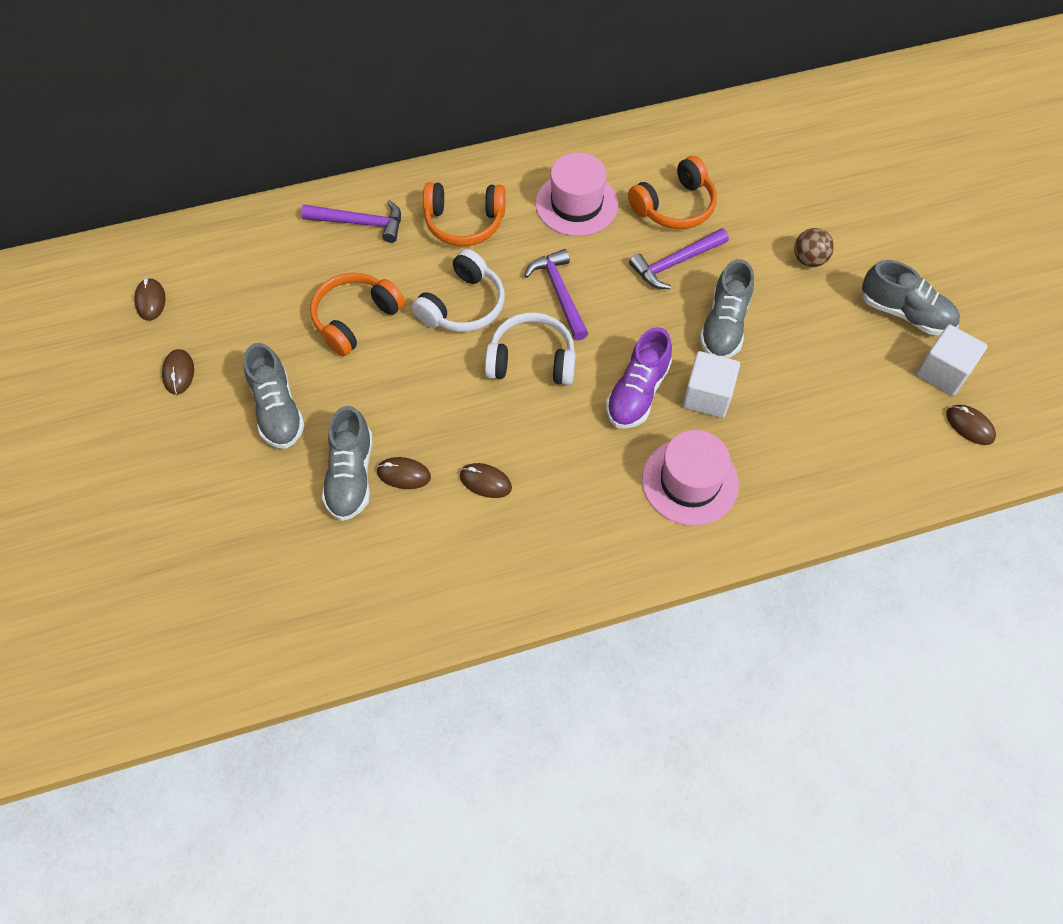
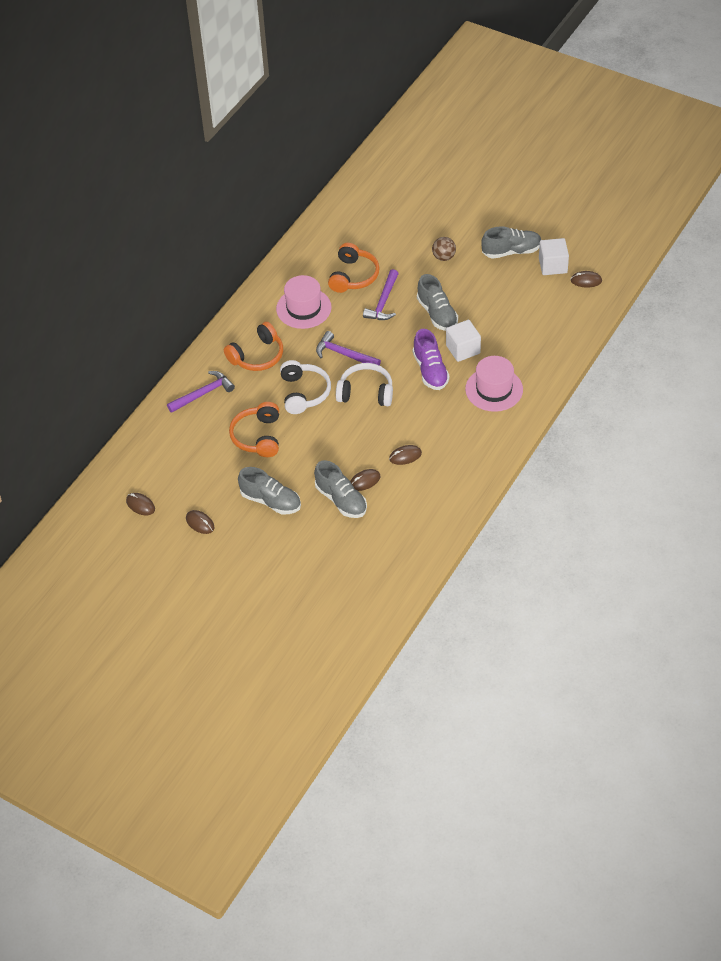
camera: 40 degrees left, 10 degrees down
white headphones [485,313,576,385] -> white headphones turned 45 degrees clockwise [336,363,393,406]

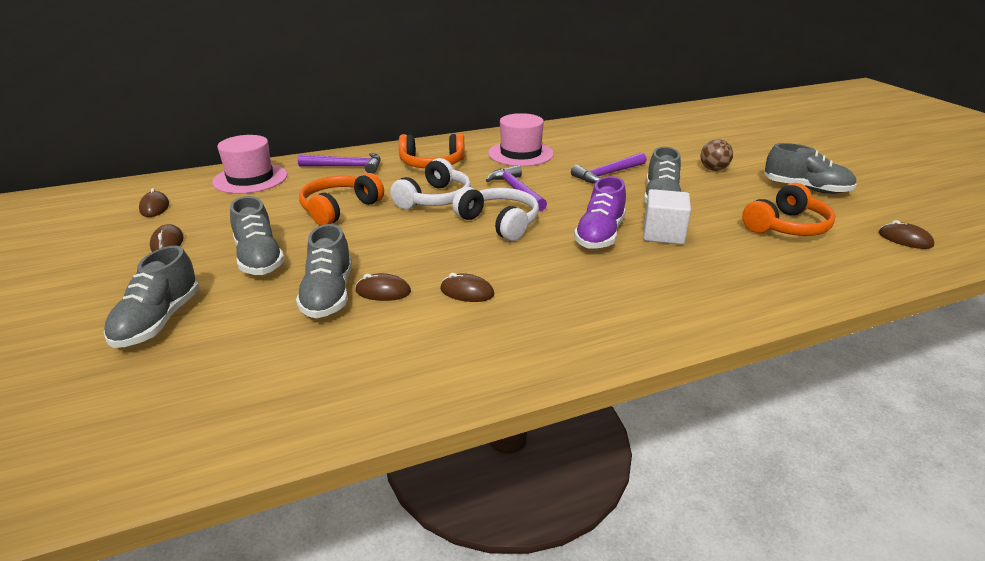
camera: 35 degrees right, 20 degrees down
orange headphones [328,243,380,293] -> orange headphones moved to [742,183,835,236]
pink hat [465,356,523,412] -> pink hat moved to [212,135,287,194]
white cube [539,238,569,275] -> none
none -> grey shoe [104,246,200,348]

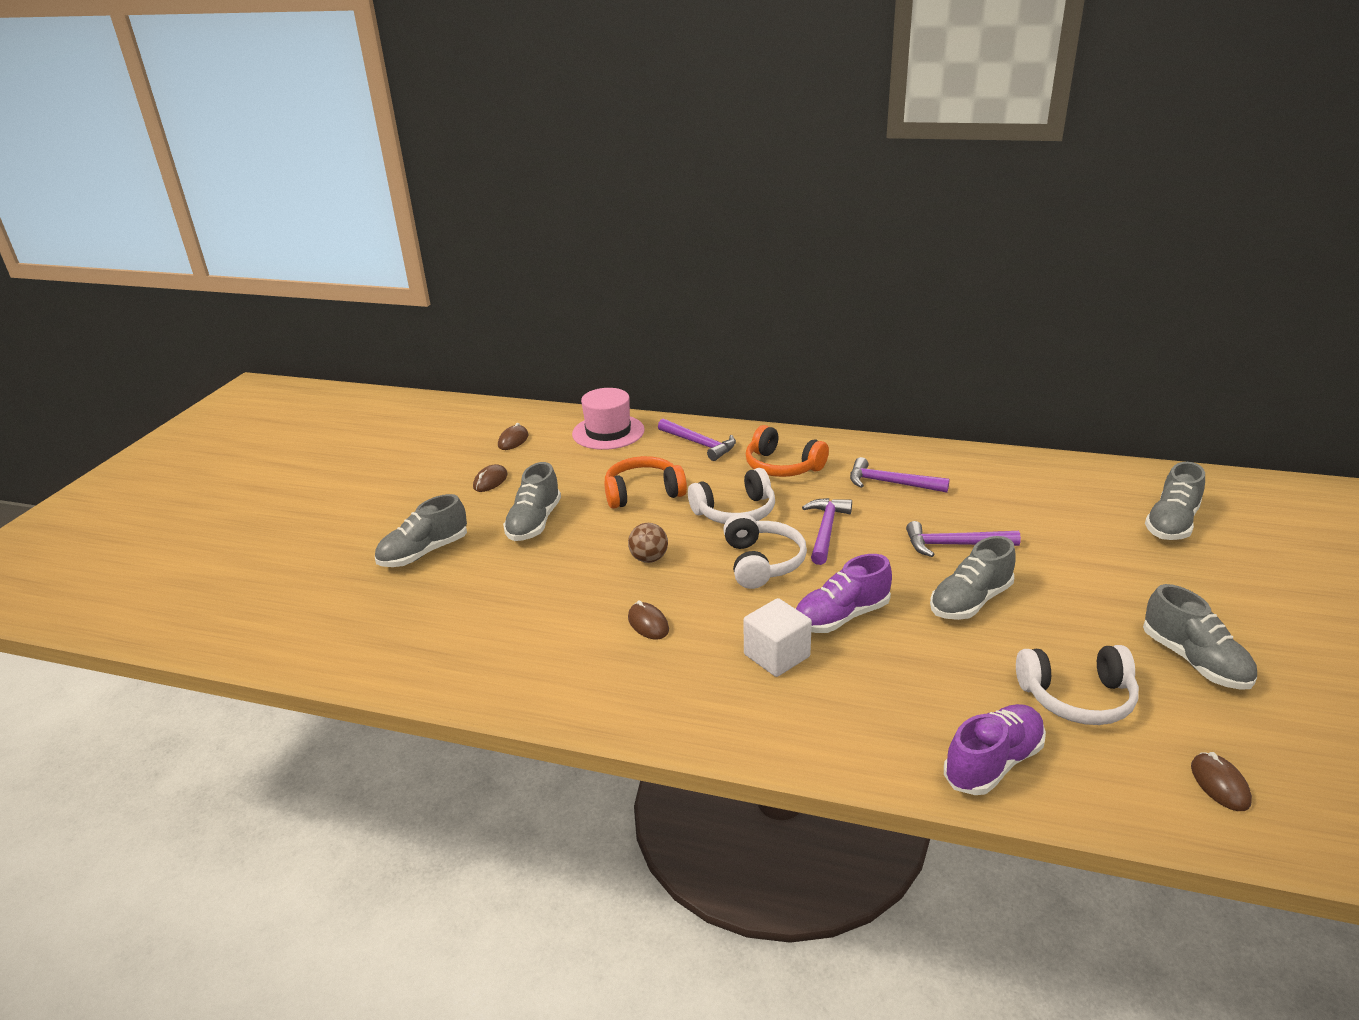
camera: 40 degrees right, 0 degrees up
grey shoe [296,224,352,318] -> grey shoe moved to [1145,462,1205,540]
brown mouse [355,273,411,301] -> none
pink hat [488,113,554,166] -> purple hammer [850,457,950,493]
white cube [643,189,691,245] -> white cube moved to [743,598,812,677]
brown ball [700,139,733,171] -> brown ball moved to [628,523,668,563]
orange headphones [742,183,835,236] -> white headphones [1016,645,1139,725]
none -> purple shoe [944,704,1046,795]

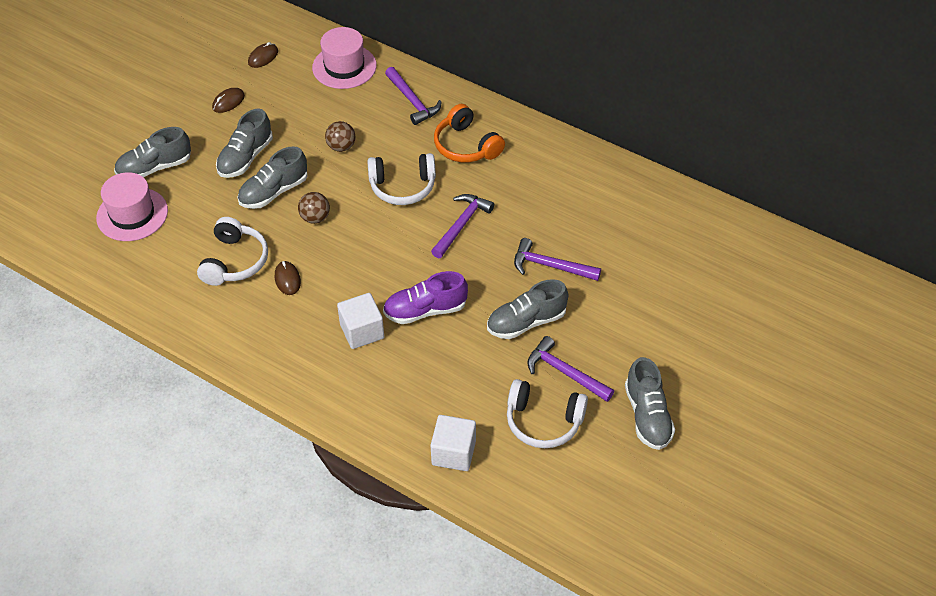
camera: 15 degrees right, 20 degrees up
orange headphones [604,456,687,509] -> brown ball [325,121,355,152]
white headphones [723,513,807,589] -> white headphones moved to [197,217,268,286]
purple hammer [850,457,950,493] -> purple hammer moved to [527,336,614,402]
purple shoe [944,704,1046,795] -> white cube [430,415,476,471]
grey shoe [1145,462,1205,540] -> grey shoe moved to [238,146,308,209]
brown mouse [1191,752,1252,811] -> none
none -> pink hat [96,172,168,241]

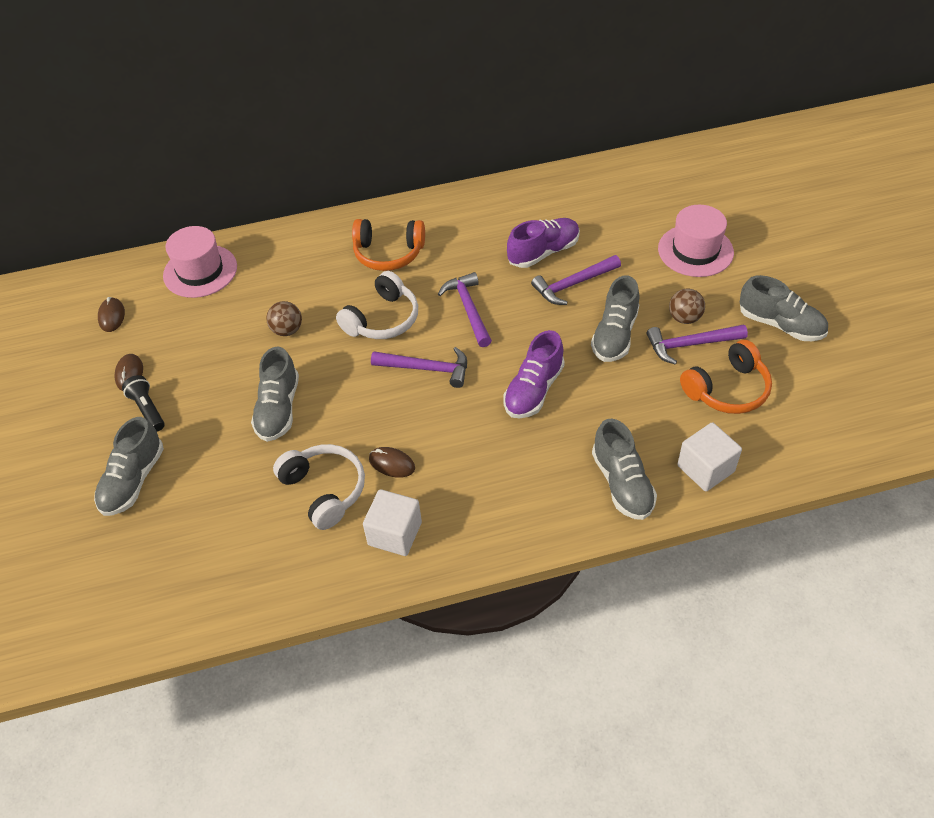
camera: 45 degrees left, 0 degrees up
pink hat [96,172,168,241] -> pink hat moved to [658,205,734,277]
grey shoe [216,108,273,178] -> grey shoe moved to [592,419,657,520]
brown ball [298,192,330,224] -> brown ball moved to [669,289,705,324]
white cube [337,293,384,349] -> white cube moved to [363,489,422,556]
purple hammer [385,67,442,125] -> purple hammer moved to [371,347,467,388]
white headphones [507,379,588,448] -> orange headphones [680,340,772,414]
none -> black flashlight [122,375,165,431]
none -> purple shoe [507,218,580,268]

